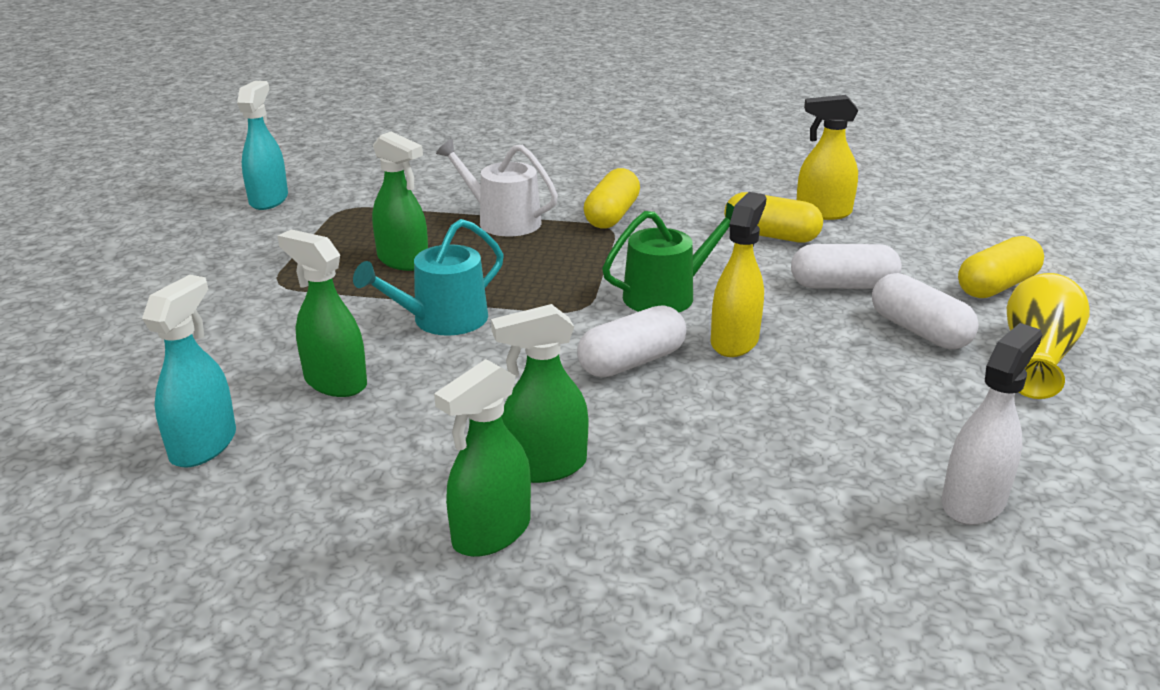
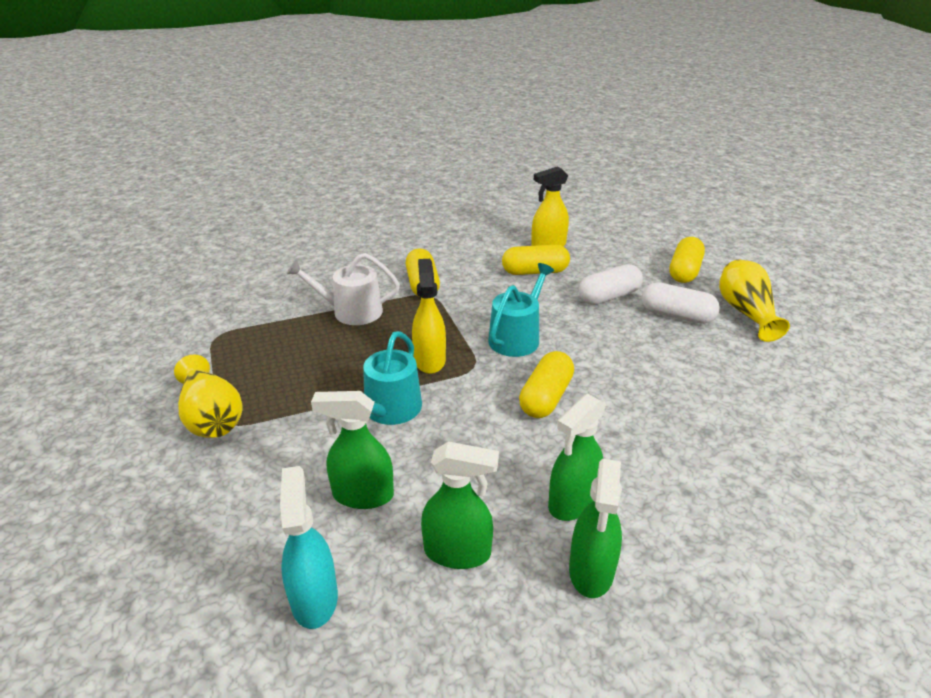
camera: 30 degrees left, 5 degrees up
turquoise spray bottle [237,81,288,210] -> none
green spray bottle [372,131,428,271] -> green spray bottle moved to [421,442,499,569]
white capsule [577,305,687,377] -> yellow capsule [519,351,574,418]
green watering can [602,203,734,312] -> turquoise watering can [488,263,554,357]
yellow spray bottle [711,192,766,357] -> yellow spray bottle moved to [412,259,446,374]
white spray bottle [942,323,1042,525] -> none
none -> yellow vase [174,354,242,438]

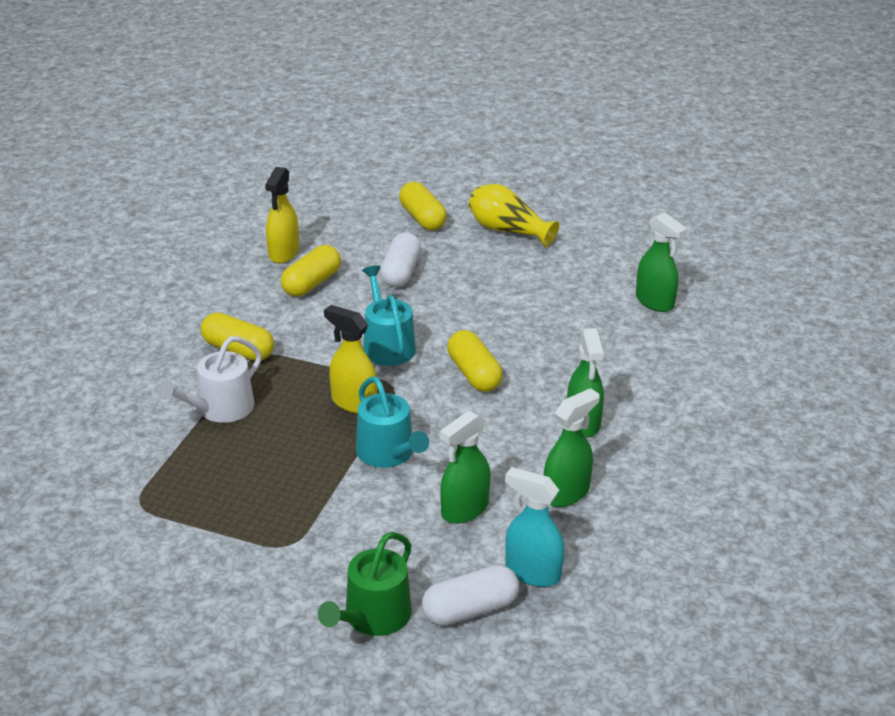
camera: 50 degrees left, 0 degrees up
yellow vase [174,354,242,438] -> none
green spray bottle [569,459,622,598] -> green spray bottle moved to [636,212,688,312]
white capsule [641,282,720,324] -> white capsule moved to [422,565,519,626]
none -> green watering can [318,532,412,636]

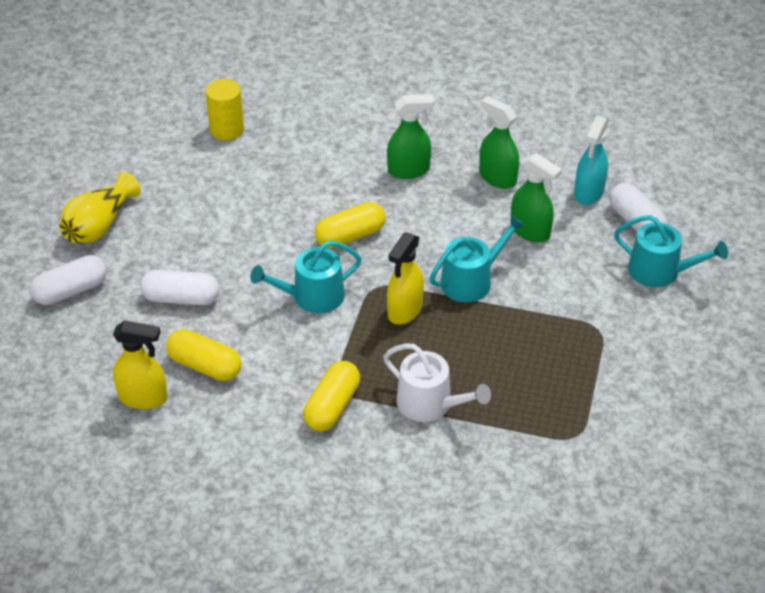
camera: 95 degrees left, 10 degrees up
green watering can [318,532,412,636] -> turquoise watering can [614,215,728,287]
yellow capsule [399,182,447,230] -> white capsule [30,255,107,305]
green spray bottle [636,212,688,312] -> yellow cylinder [205,79,244,140]

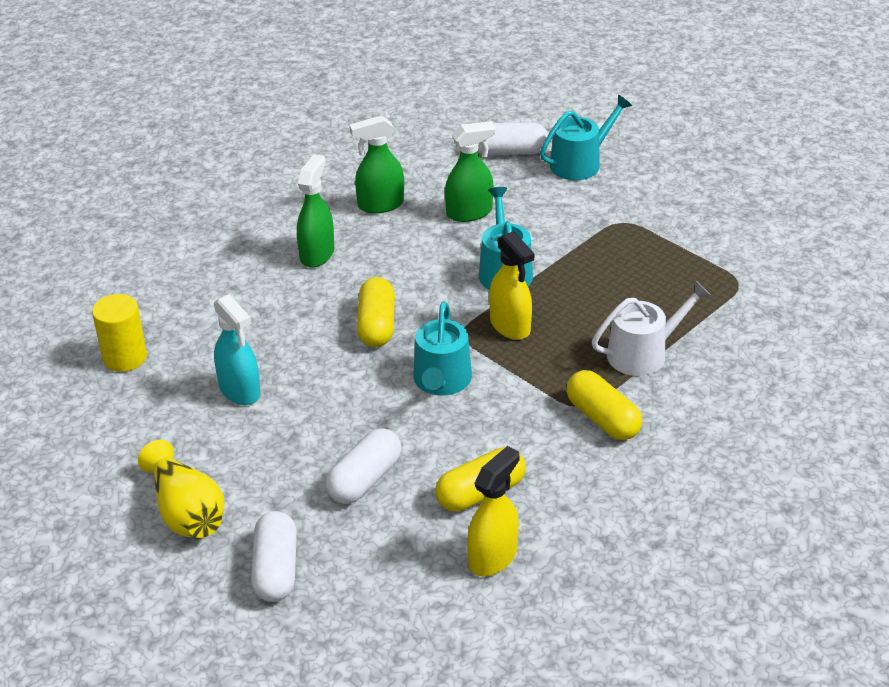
camera: 60 degrees left, 5 degrees down
turquoise spray bottle [574,116,608,205] -> turquoise spray bottle moved to [214,294,260,405]

